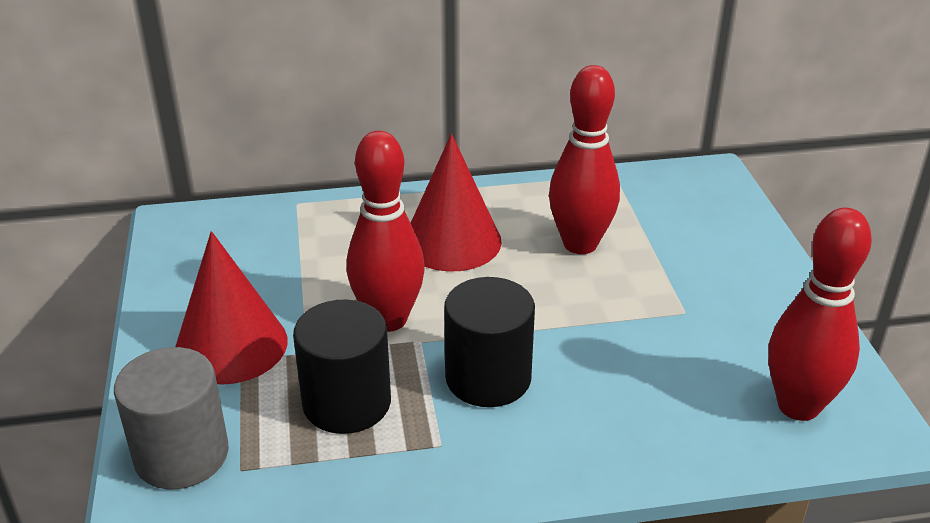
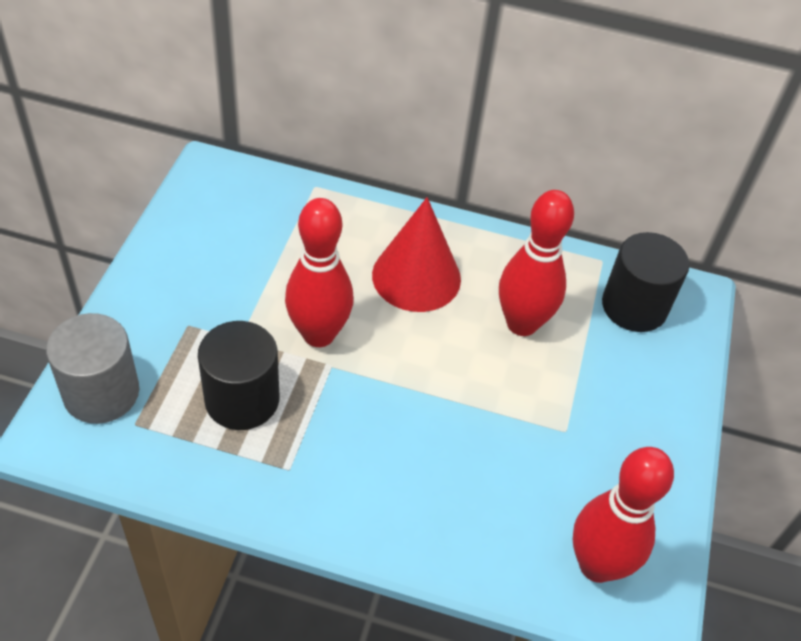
camera: 20 degrees right, 15 degrees up
red cone [175,231,288,385] -> none
black cylinder [444,277,535,407] -> black cylinder moved to [602,232,689,332]

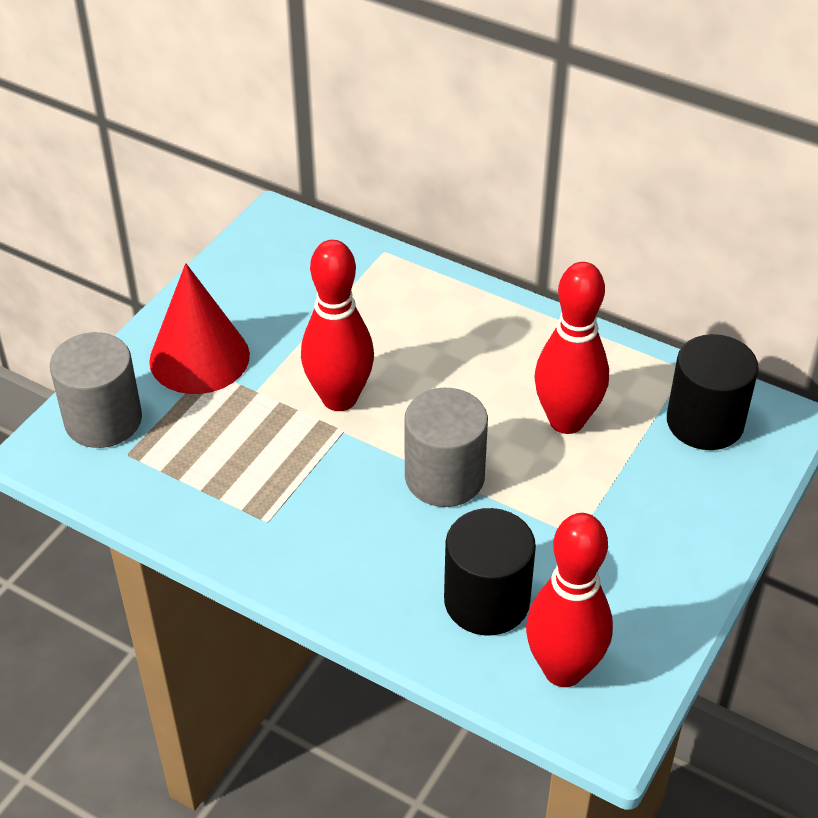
camera: 20 degrees right, 5 degrees down
black cylinder [198,321,279,430] -> black cylinder moved to [444,508,536,636]
red cone [372,197,461,312] -> red cone moved to [149,263,250,394]
none -> grey cylinder [404,388,488,507]

